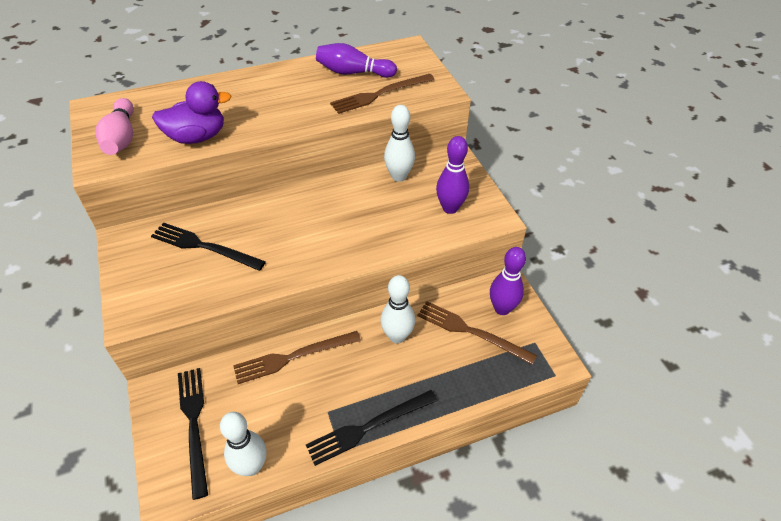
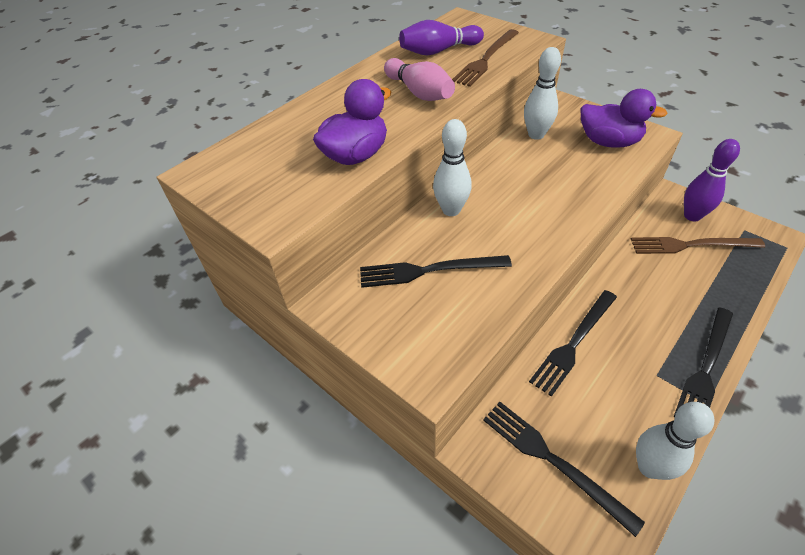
camera: 25 degrees left, 0 degrees up
pink bowling pin [96,98,134,155] -> pink bowling pin moved to [384,58,455,101]
brown fork [233,331,361,384] -> black fork [529,290,617,397]
white bowling pin [381,275,415,343] -> white bowling pin moved to [433,119,472,216]
purple bowling pin [436,136,469,214] -> purple duck [580,89,668,148]

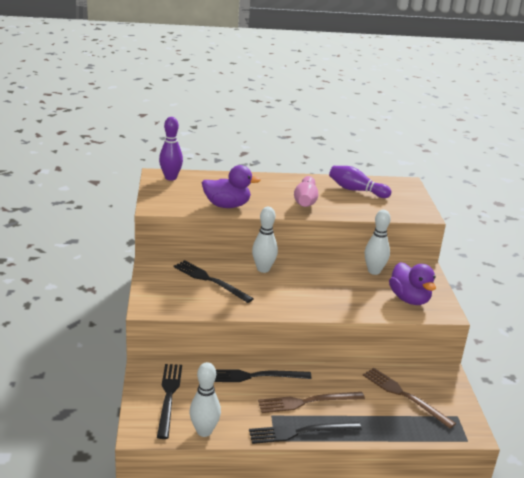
camera: 40 degrees right, 20 degrees down
brown fork [452,29,519,87] -> brown fork moved to [258,392,365,413]
purple bowling pin [684,139,740,222] -> purple bowling pin moved to [159,117,183,181]

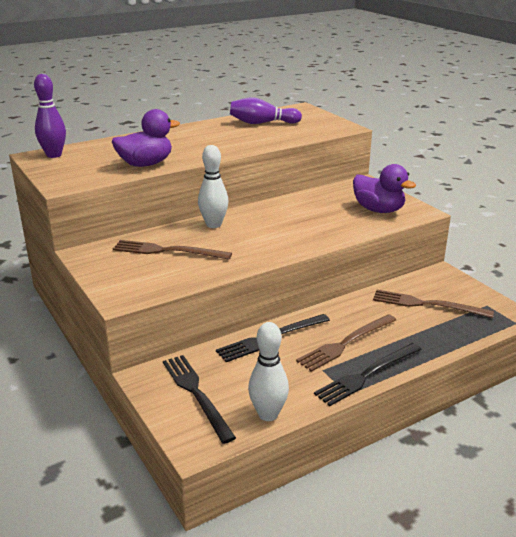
camera: 25 degrees left, 0 degrees up
black fork [174,260,254,303] -> brown fork [113,240,232,260]
pink bowling pin [294,176,318,207] -> none
white bowling pin [365,210,391,275] -> none

